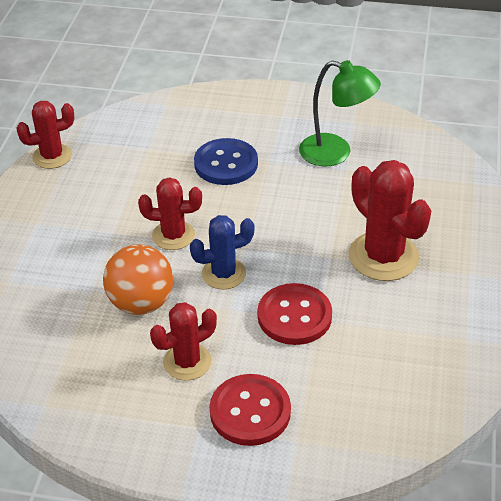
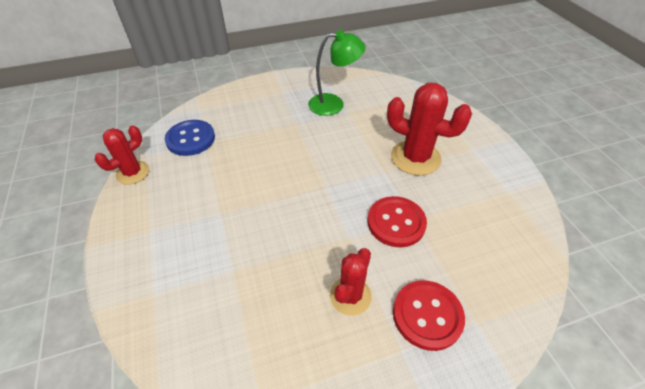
camera: 30 degrees left, 5 degrees up
orange ball [103,245,173,315] -> none
red cactus [138,177,202,250] -> none
blue cactus [190,215,254,289] -> none
blue button [194,138,258,185] -> blue button moved to [165,120,215,156]

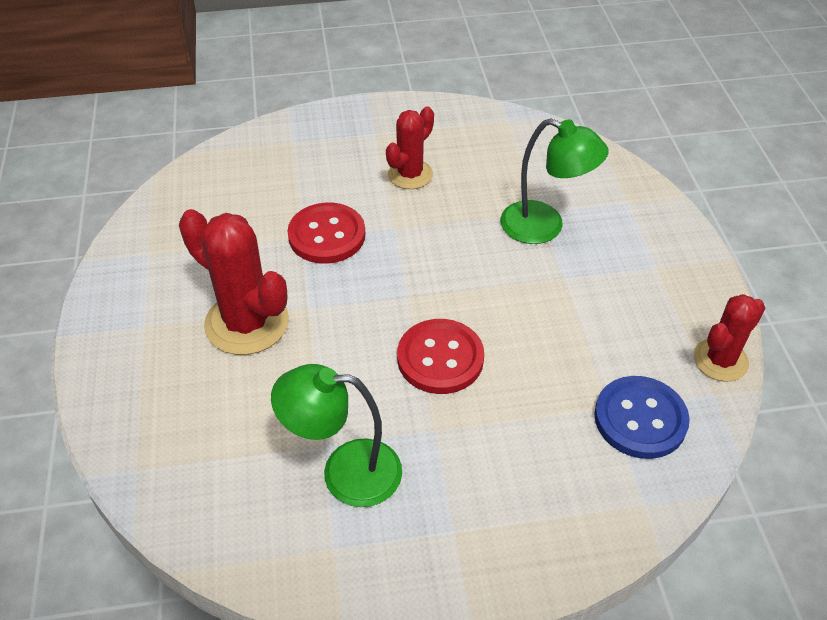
camera: 170 degrees left, 0 degrees up
red button [393,280,465,351] -> red button moved to [397,319,484,394]
none -> green lamp [501,118,609,244]

